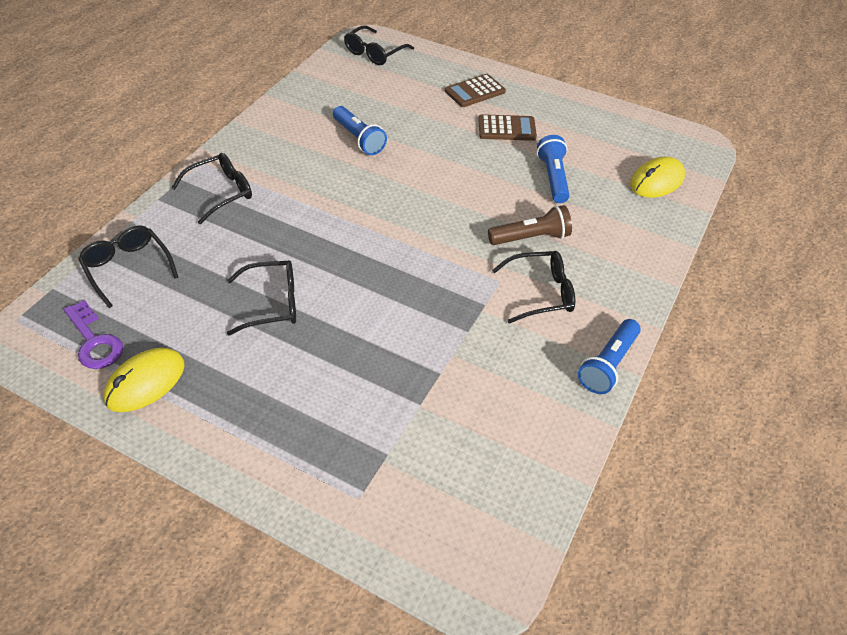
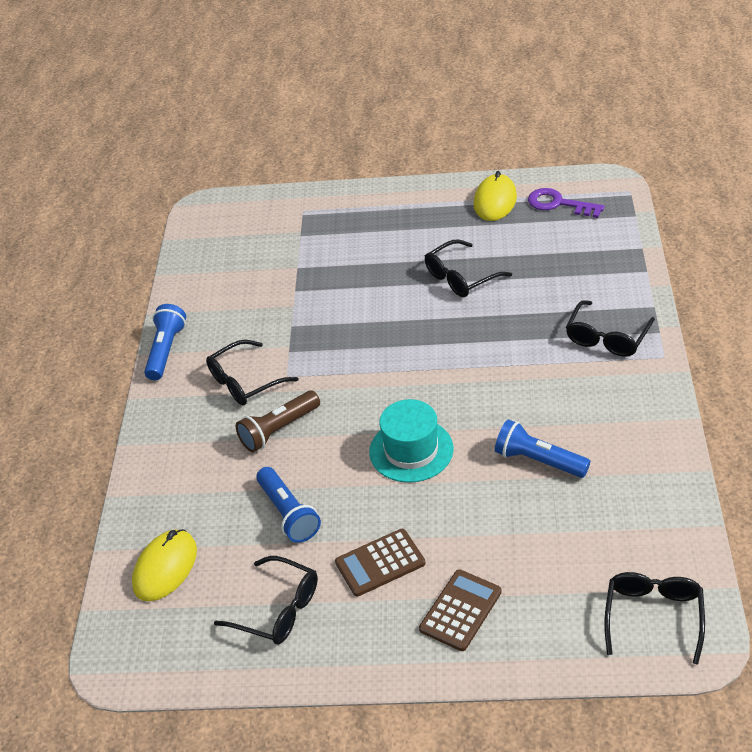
camera: 160 degrees right, 5 degrees down
black glasses [78,225,178,308] -> black glasses moved to [214,556,318,644]
none -> turquoise hat [369,399,454,483]

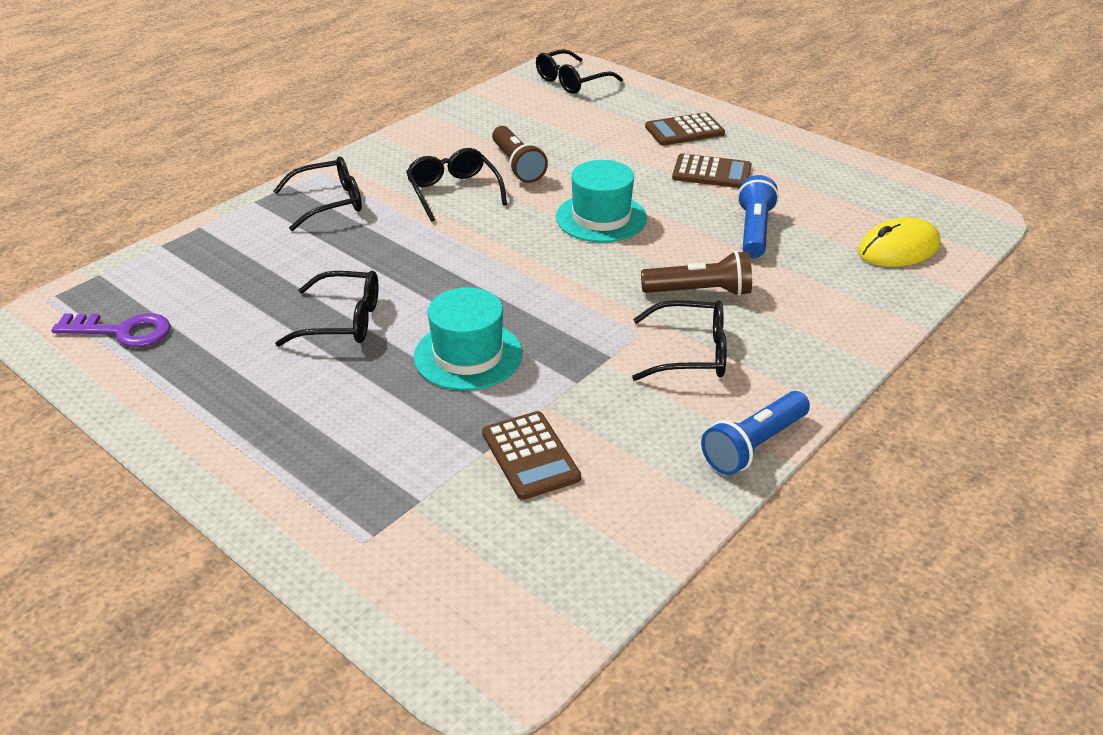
camera: 145 degrees left, 5 degrees down
black glasses [214,556,318,644] -> black glasses moved to [406,148,507,222]
yellow mouse [473,171,517,221] -> none
blue flashlight [495,419,590,478] -> brown flashlight [492,126,548,183]
purple key [528,188,605,218] -> purple key turned 60 degrees counterclockwise [51,313,170,347]
none -> turquoise hat [414,287,522,391]
none -> brown calculator [482,411,581,500]

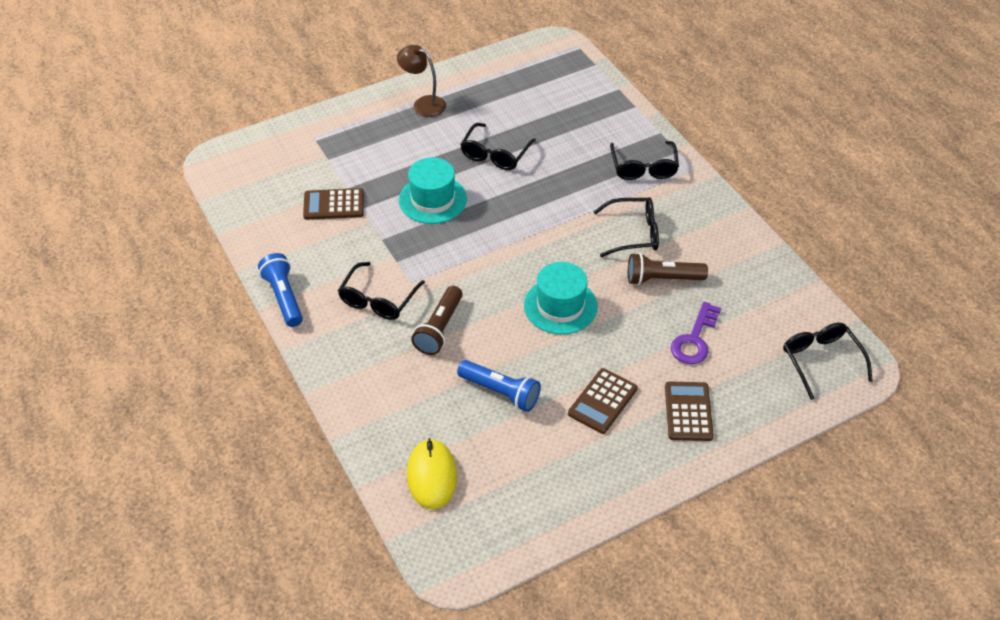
camera: 110 degrees right, 10 degrees up
purple key [51,313,170,347] -> purple key moved to [671,302,721,364]
none -> brown lamp [397,45,446,117]

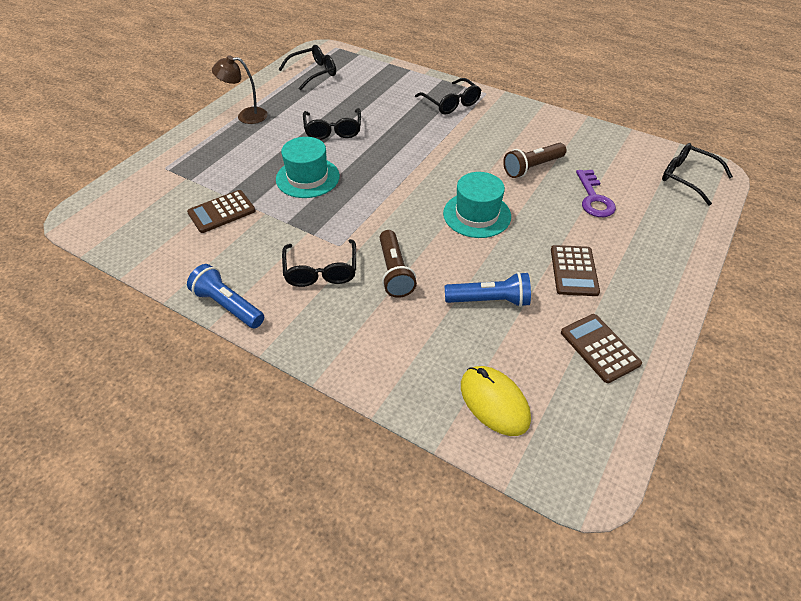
camera: 30 degrees left, 0 degrees up
black glasses [594,197,659,257] -> black glasses moved to [278,45,336,90]
brown calculator [665,382,714,441] -> brown calculator moved to [561,314,642,383]

